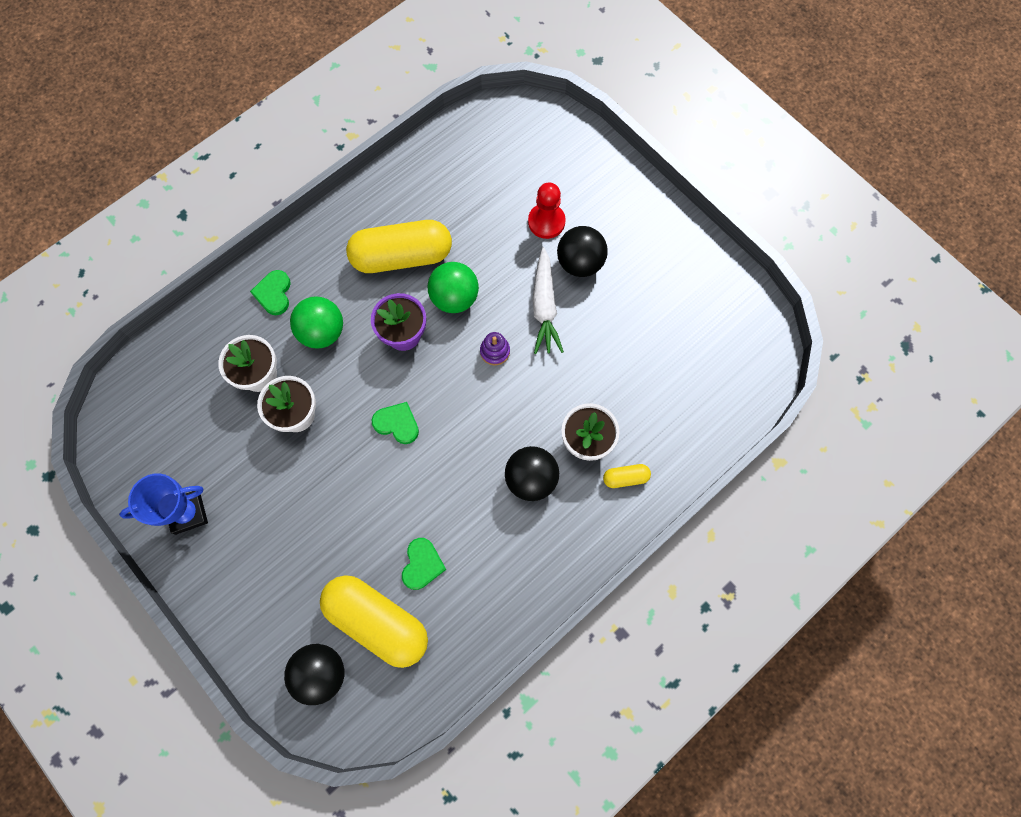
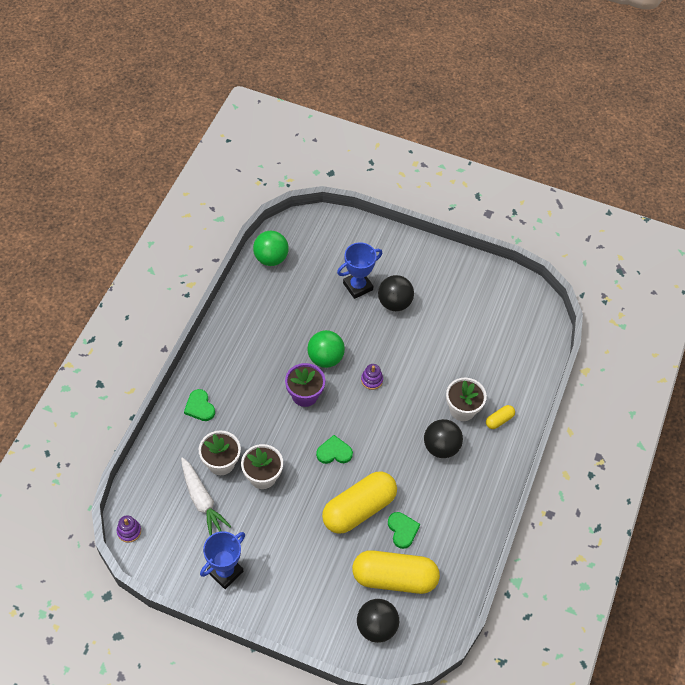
camera: 30 degrees left, 15 degrees down
green ball [290,296,343,349] -> green ball moved to [253,231,289,266]
yellow capsule [346,220,452,273] -> yellow capsule moved to [322,471,397,534]
red pawn [528,182,566,239] -> blue trophy [337,242,382,299]
white carrot [532,247,564,354] -> white carrot moved to [181,457,231,536]
none -> purple stacking toy [117,515,141,543]

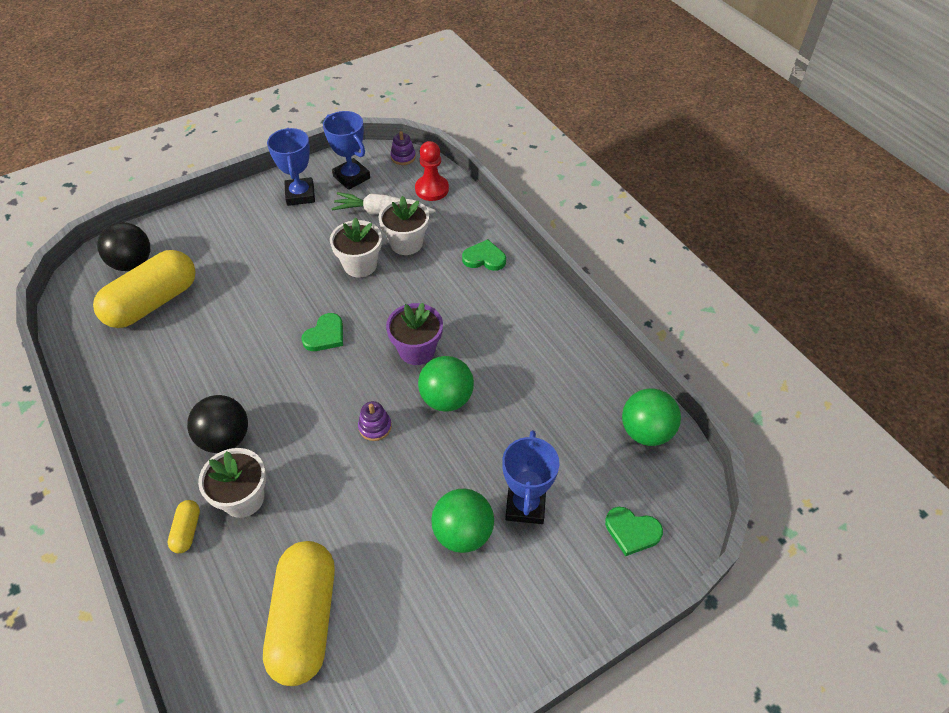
camera: 130 degrees right, 5 degrees down
yellow capsule [322,471,397,534] -> yellow capsule moved to [263,541,335,686]
black ball [378,275,414,311] -> green ball [431,489,494,553]
green heart [388,512,420,549] -> green heart moved to [605,507,663,556]
none -> blue trophy [323,111,370,190]
none -> red pawn [415,141,449,201]

